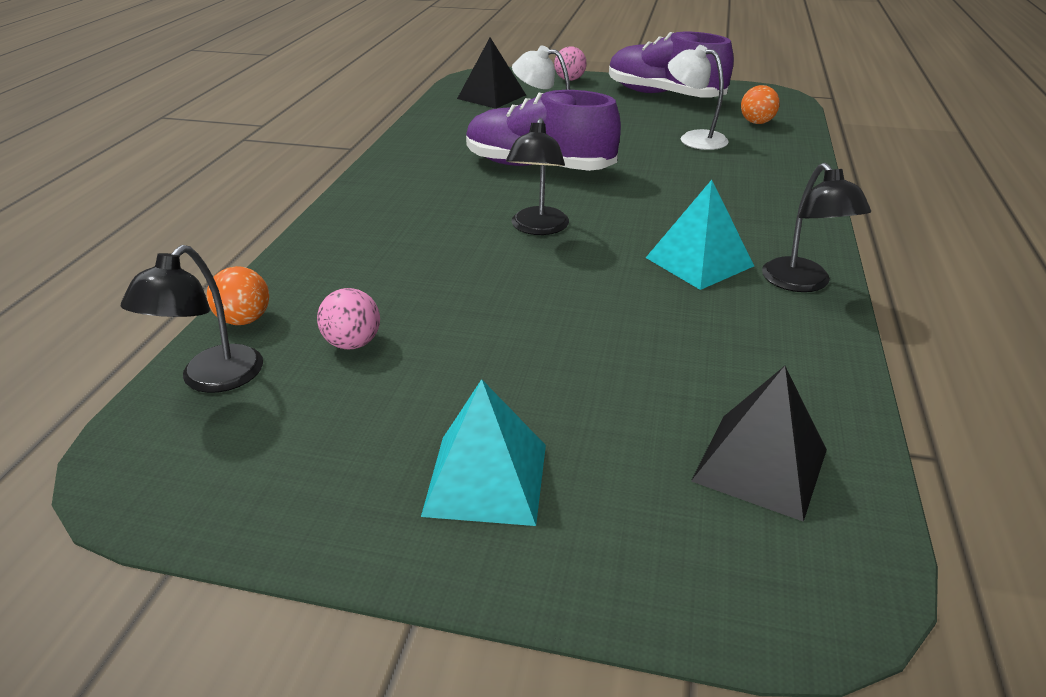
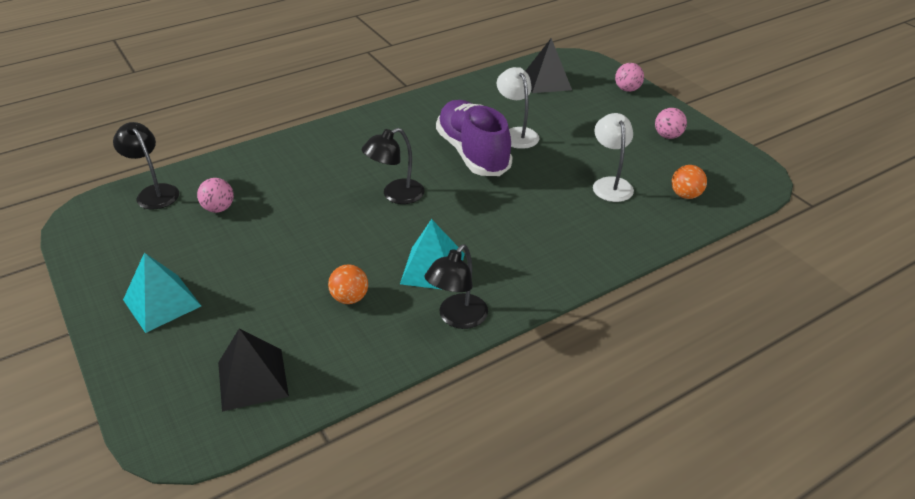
camera: 45 degrees right, 5 degrees up
black lamp [121,245,263,393] -> black lamp turned 75 degrees clockwise [113,122,179,209]
orange ball [207,266,269,325] -> orange ball moved to [328,264,368,304]
purple shoe [609,32,734,98] -> pink ball [655,108,687,139]

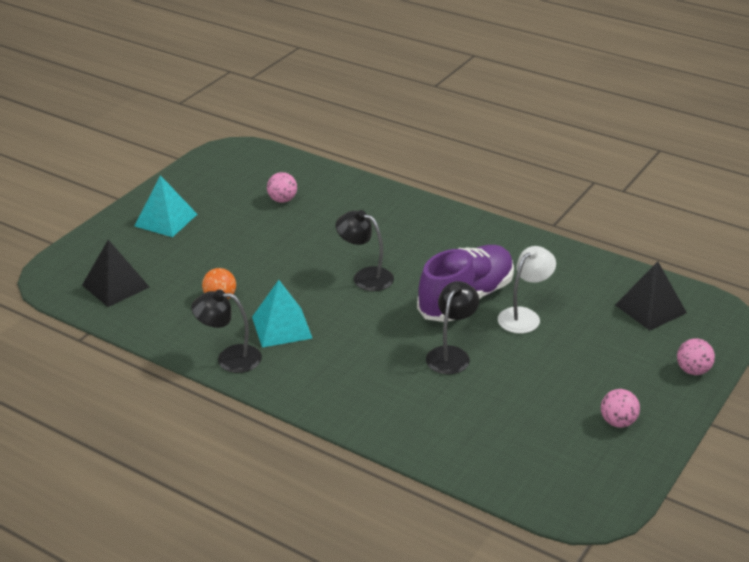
camera: 65 degrees right, 5 degrees down
black lamp [113,122,179,209] -> black lamp moved to [426,281,479,374]
white lamp [593,113,634,202] -> none
orange ball [672,165,707,199] -> none

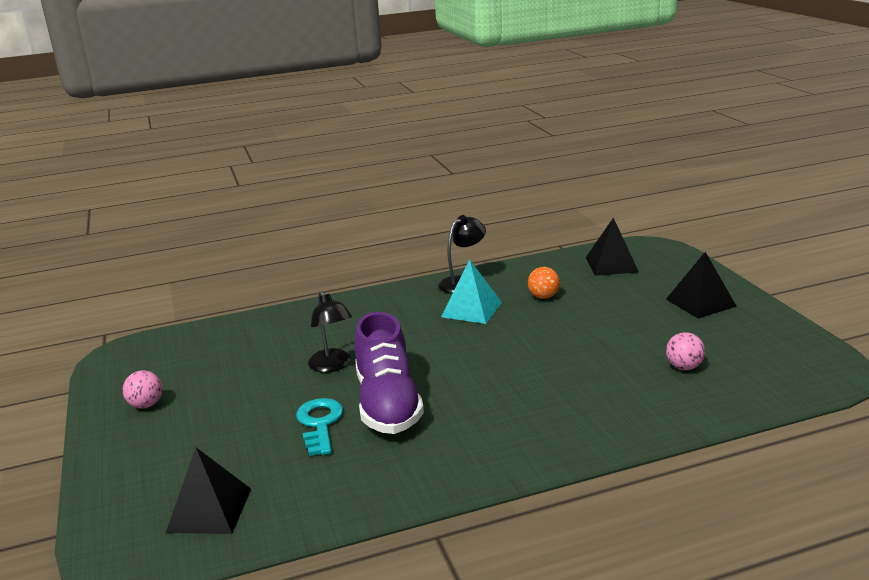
camera: 130 degrees right, 10 degrees down
turquoise pyramid [135,175,197,237] -> black pyramid [666,252,737,318]
black lamp [335,210,394,291] -> none
white lamp [498,246,556,334] -> turquoise key [296,398,343,456]
pink ball [677,338,715,375] -> none

